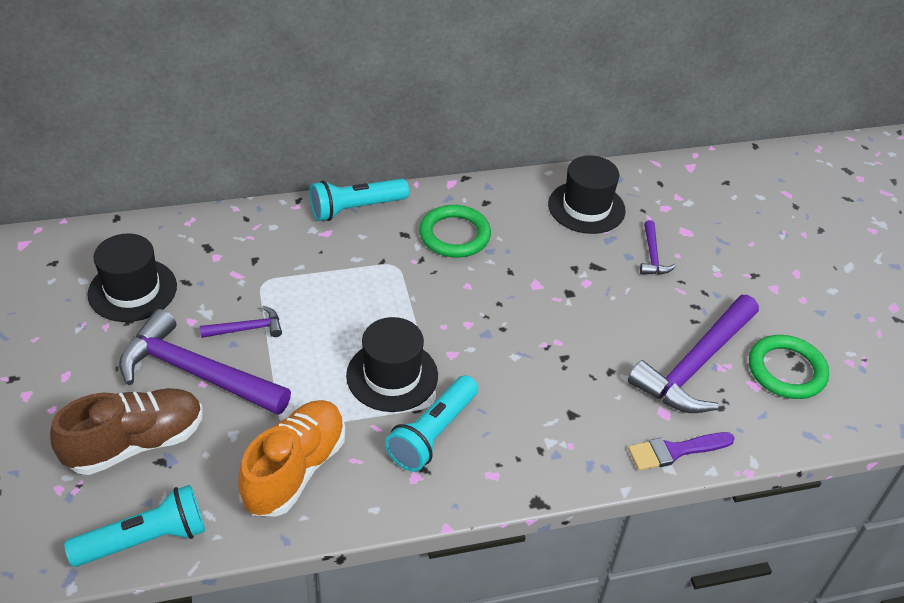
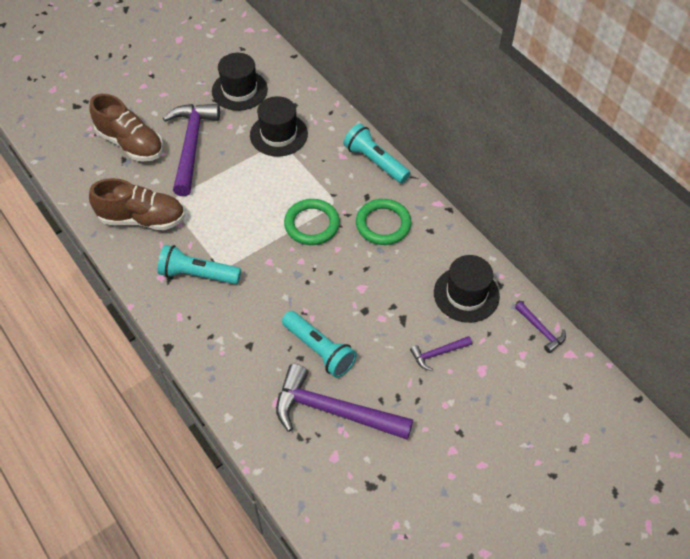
camera: 70 degrees right, 10 degrees up
turquoise flashlight [64,485,205,567] -> turquoise flashlight moved to [282,311,357,378]
purple hammer [200,306,282,338] -> purple hammer moved to [515,302,566,353]
orange shoe [238,400,345,517] -> brown shoe [89,178,185,230]
black hat [346,317,438,412] -> black hat moved to [250,96,308,157]
purple brush [628,432,735,471] -> none
green ring [749,335,829,399] -> green ring moved to [284,199,340,245]

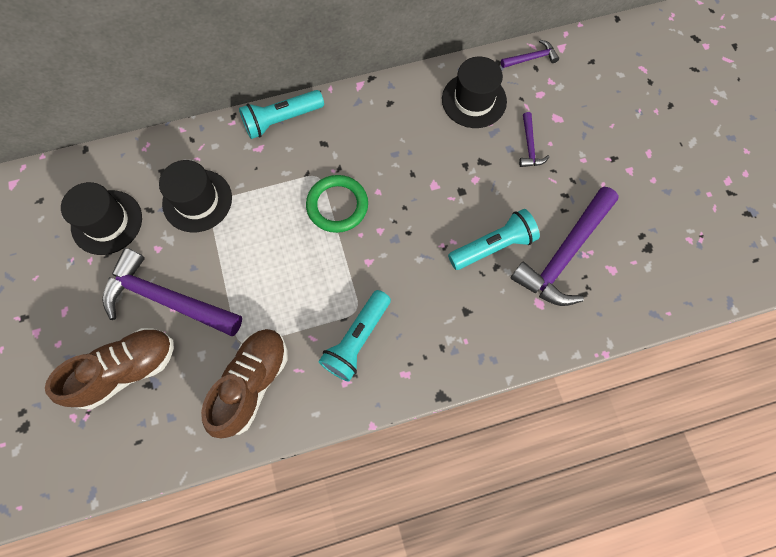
camera: 70 degrees left, 15 degrees up
green ring [356,199,411,245] -> none

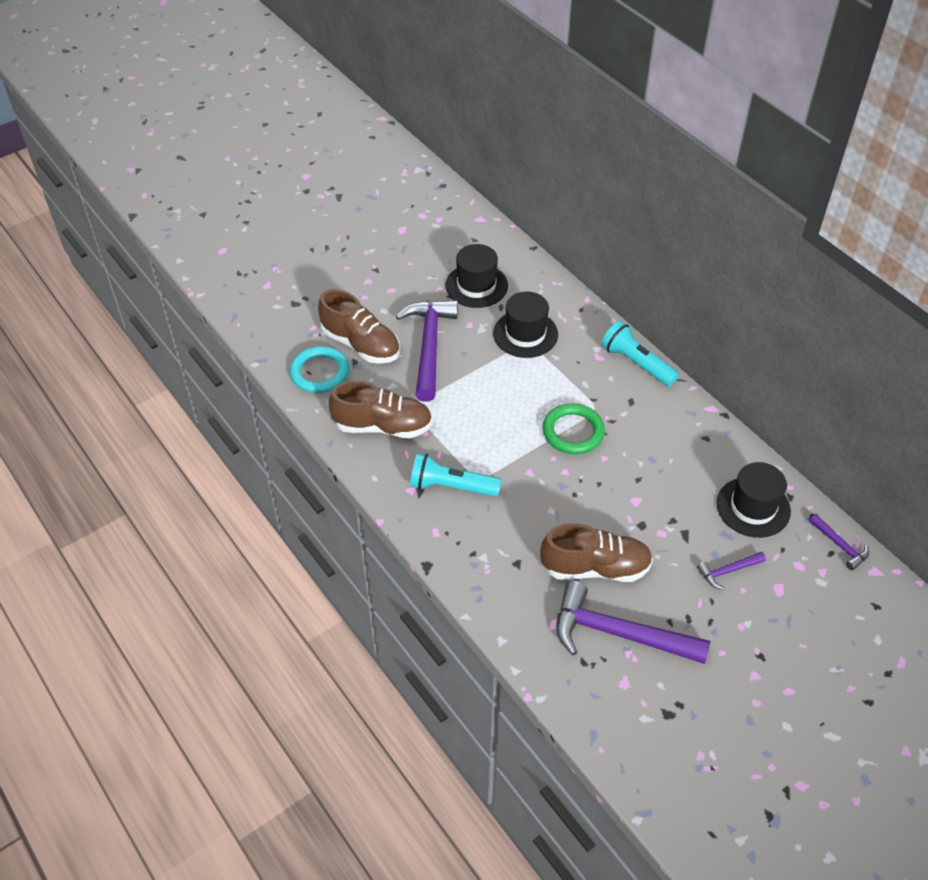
camera: 70 degrees right, 20 degrees down
turquoise flashlight [448,209,540,270] -> brown shoe [540,523,653,582]
none -> turquoise ring [290,346,349,393]

